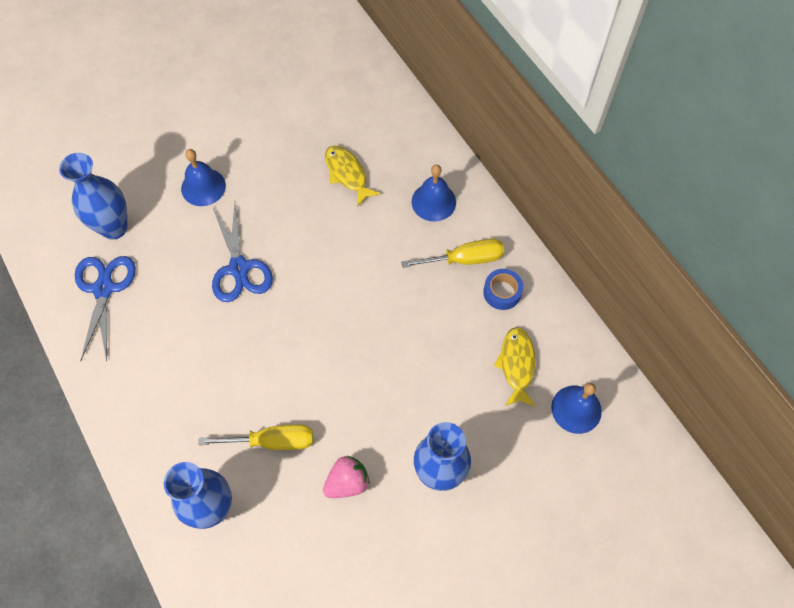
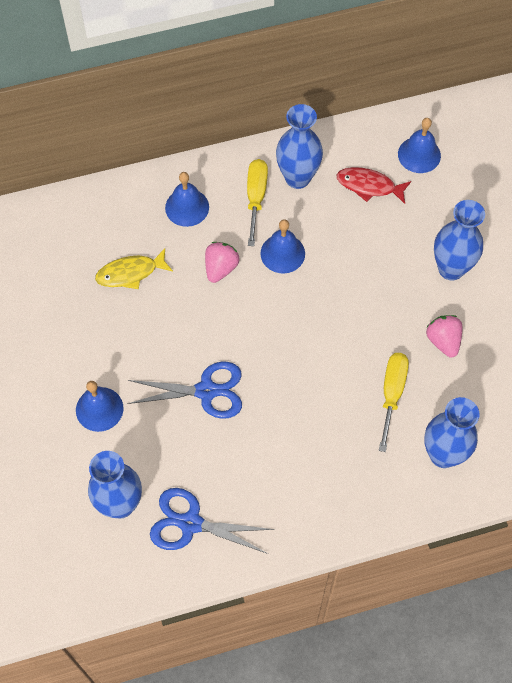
camera: 75 degrees left, 0 degrees up
blue tape [483,269,523,310] -> blue vase [276,104,323,189]
yellow fish [494,327,535,406] -> red fish [337,167,411,204]
none -> pink strawberry [205,242,239,283]
none -> blue bell [260,219,305,273]

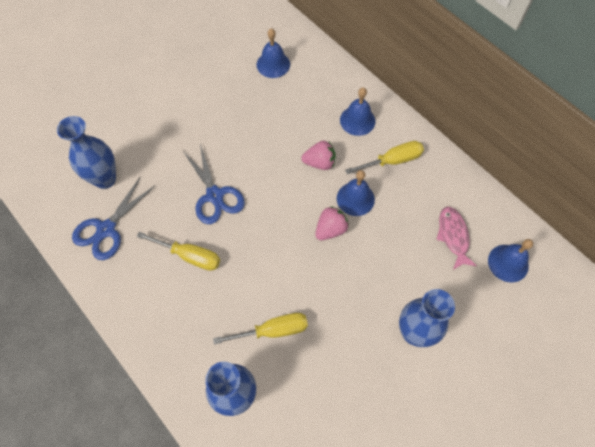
camera: 65 degrees right, 0 degrees up
blue bell [76,381,123,432] -> blue bell moved to [257,28,290,78]
yellow fish [95,248,173,289] -> none
blue scissors [150,488,274,554] -> blue scissors turned 135 degrees counterclockwise [72,178,155,260]
blue vase [276,104,323,189] -> none
red fish [337,167,411,204] -> pink fish [436,207,477,270]
pink strawberry [426,315,463,358] -> pink strawberry moved to [315,206,349,240]
none -> yellow screwdriver [137,232,220,271]

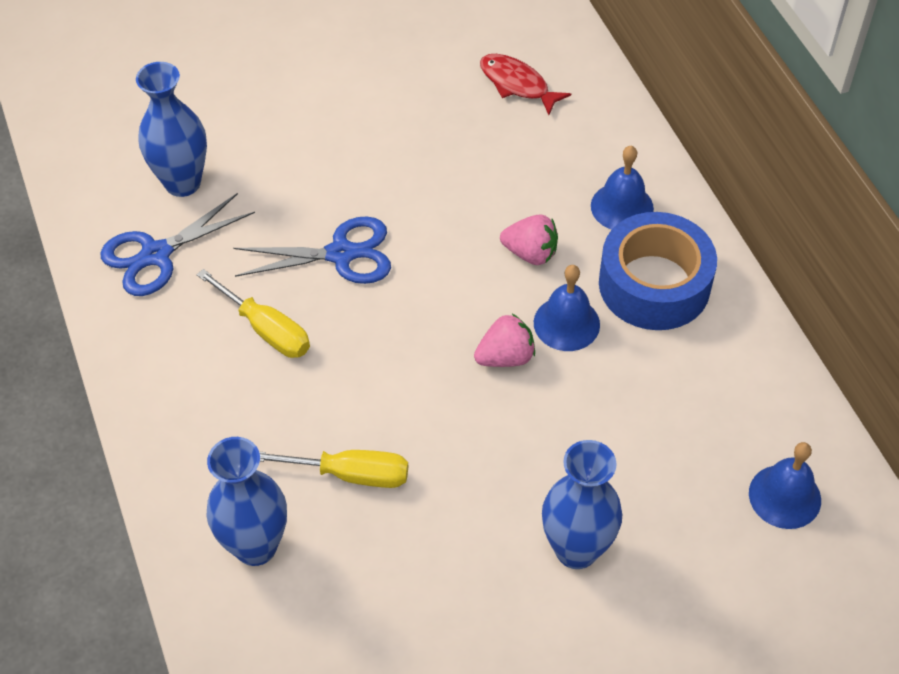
camera: 20 degrees right, 10 degrees down
blue scissors [183,144,245,224] -> blue scissors turned 90 degrees counterclockwise [234,216,391,284]
blue bell [257,28,290,78] -> red fish [480,54,571,115]
yellow screwdriver [345,141,424,174] -> blue tape [599,212,717,330]
pink fish [436,207,477,270] -> none

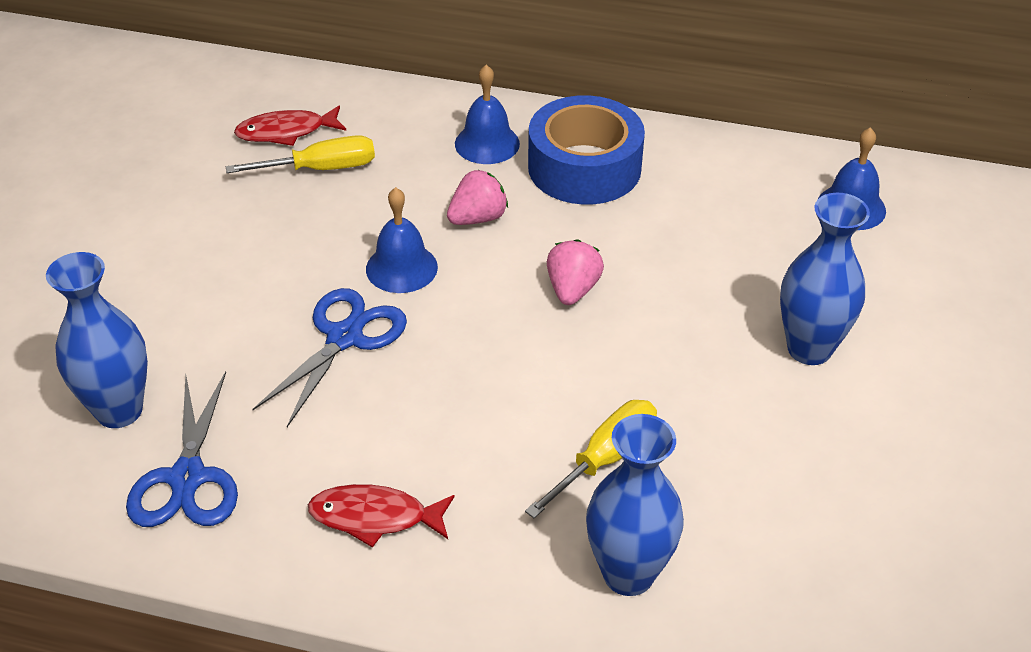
camera: 55 degrees left, 10 degrees down
yellow screwdriver [197,269,310,358] -> yellow screwdriver moved to [226,135,375,173]
blue bell [534,265,600,351] -> blue bell moved to [366,187,438,293]
none -> red fish [308,484,454,548]

